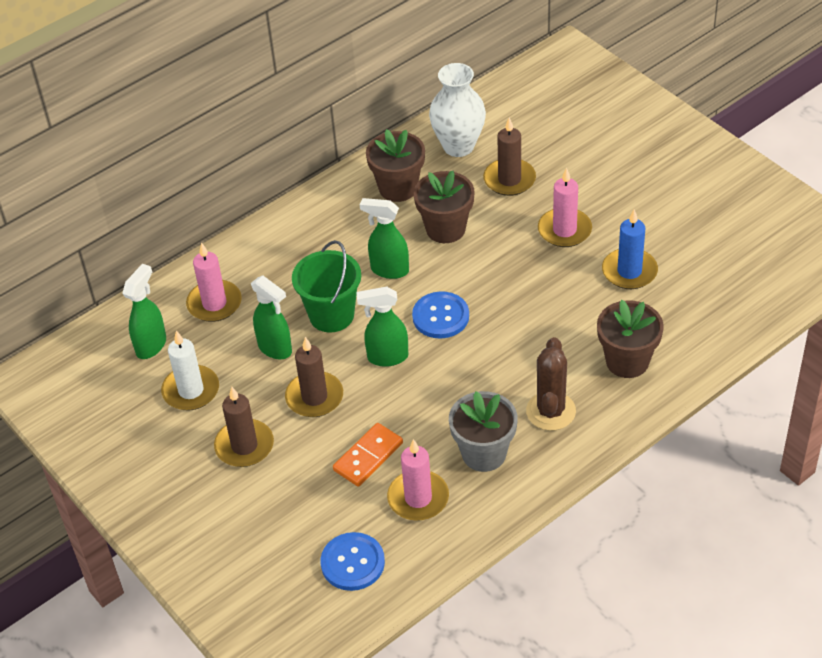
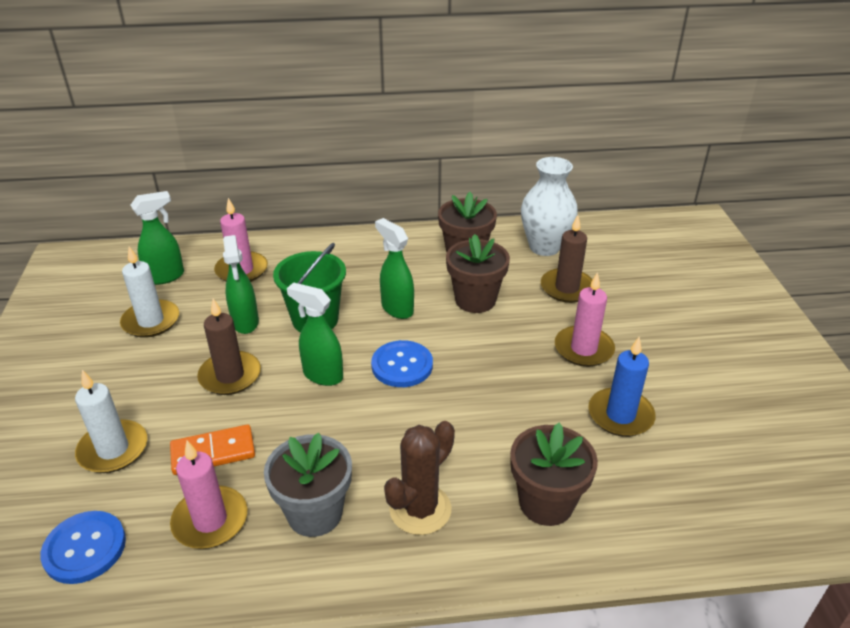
camera: 30 degrees right, 10 degrees down
brown candle [214,387,274,467] -> none
none -> white candle [75,370,147,473]

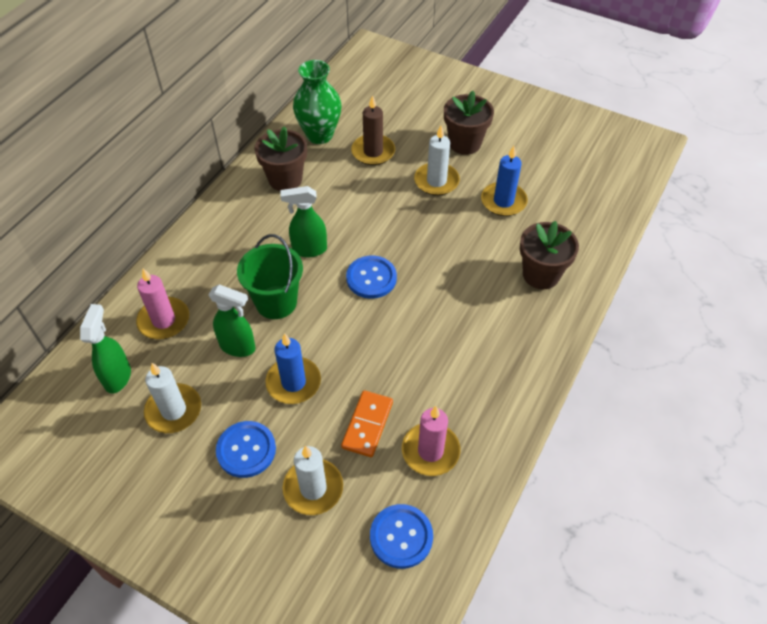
camera: 55 degrees left, 15 degrees up
brown candle [197,299,261,395] -> blue candle [265,333,321,404]
grey flower pot [264,433,352,537] -> none
green spray bottle [287,282,343,386] -> none
brown cactus [384,421,455,535] -> none
brown flower pot [446,234,510,313] -> brown flower pot moved to [444,91,494,155]
white vase [521,157,578,256] -> green vase [293,60,341,144]
pink candle [555,272,615,367] -> white candle [414,126,460,196]
none -> blue button [216,421,276,478]

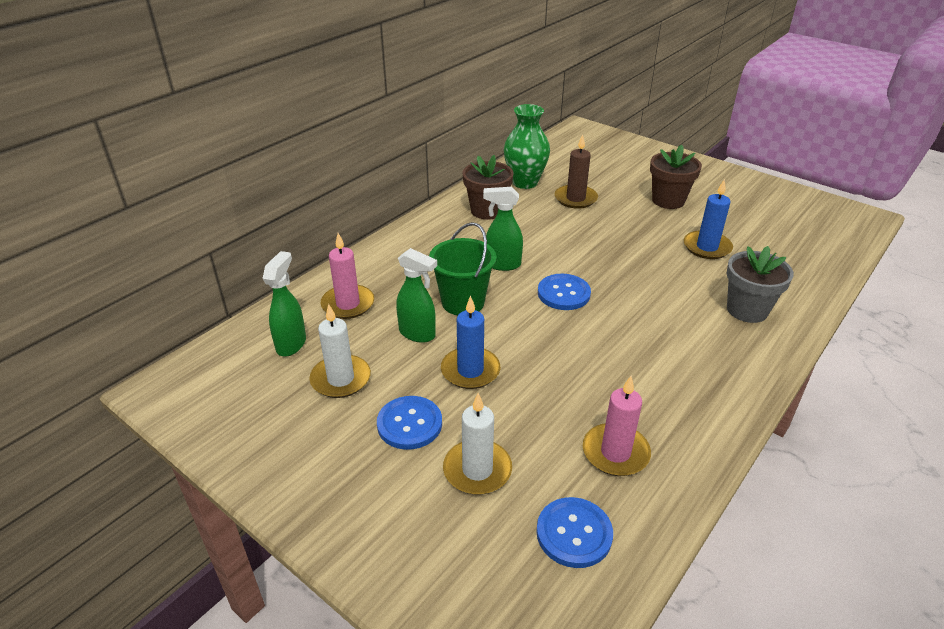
camera: 10 degrees right, 15 degrees down
orange domino [341,390,393,457] -> none
white candle [414,126,460,196] -> none
brown flower pot [520,221,579,289] -> grey flower pot [726,246,794,323]

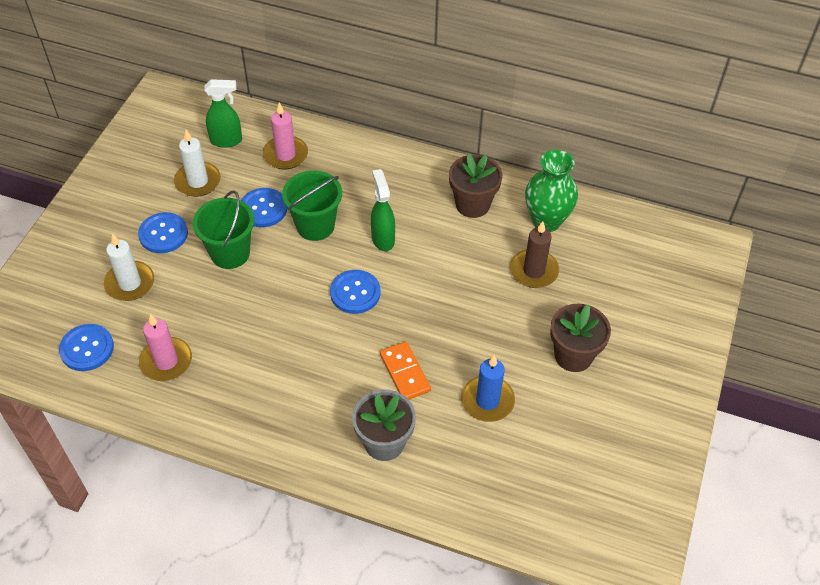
camera: 70 degrees right, 15 degrees up
green spray bottle [396,248,437,343] -> blue button [241,188,287,227]
blue candle [441,295,500,389] -> green bucket [192,191,254,269]
none -> orange domino [380,342,431,399]

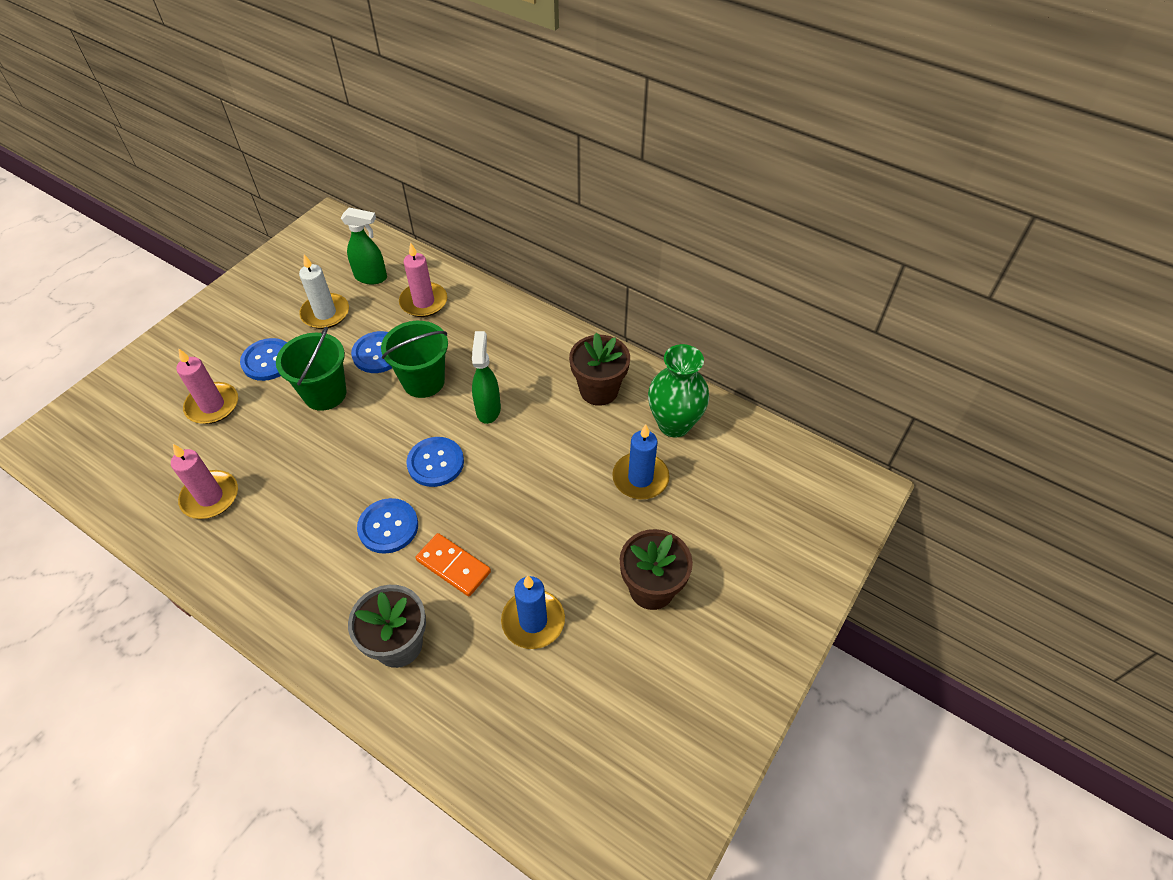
camera: 15 degrees right, 0 degrees up
blue button [59,324,114,371] -> blue button moved to [357,498,418,554]
white candle [104,233,154,301] -> pink candle [176,348,238,424]
orange domino [380,342,431,399] -> orange domino turned 45 degrees counterclockwise [416,533,491,597]
brown candle [510,221,559,288] -> blue candle [612,424,669,499]

